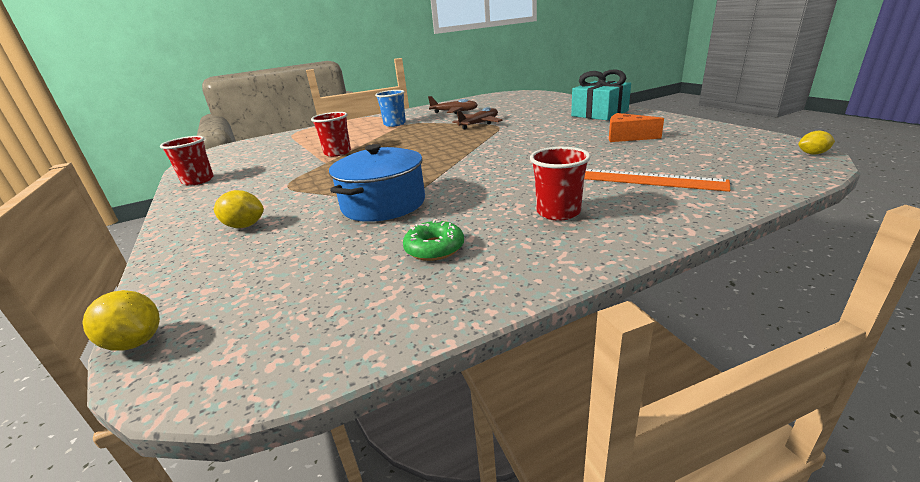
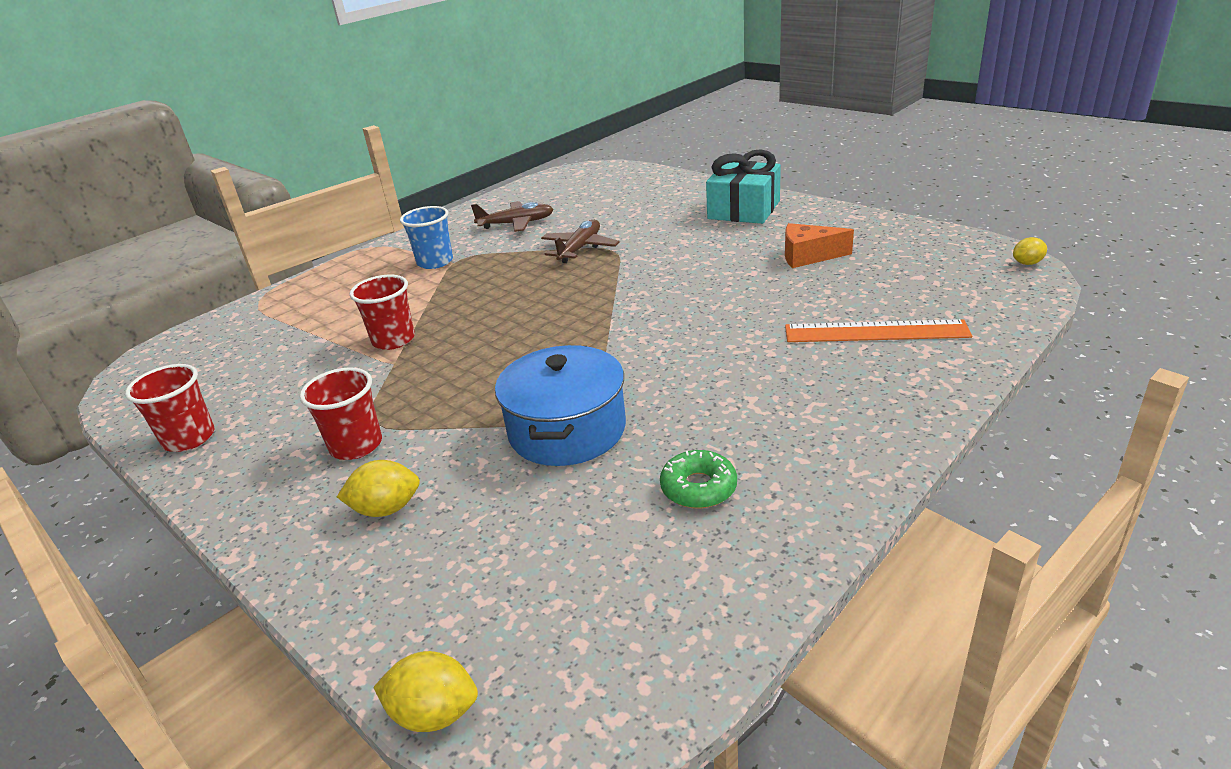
camera: 20 degrees left, 5 degrees up
red cup [530,147,591,221] -> red cup moved to [300,367,382,460]

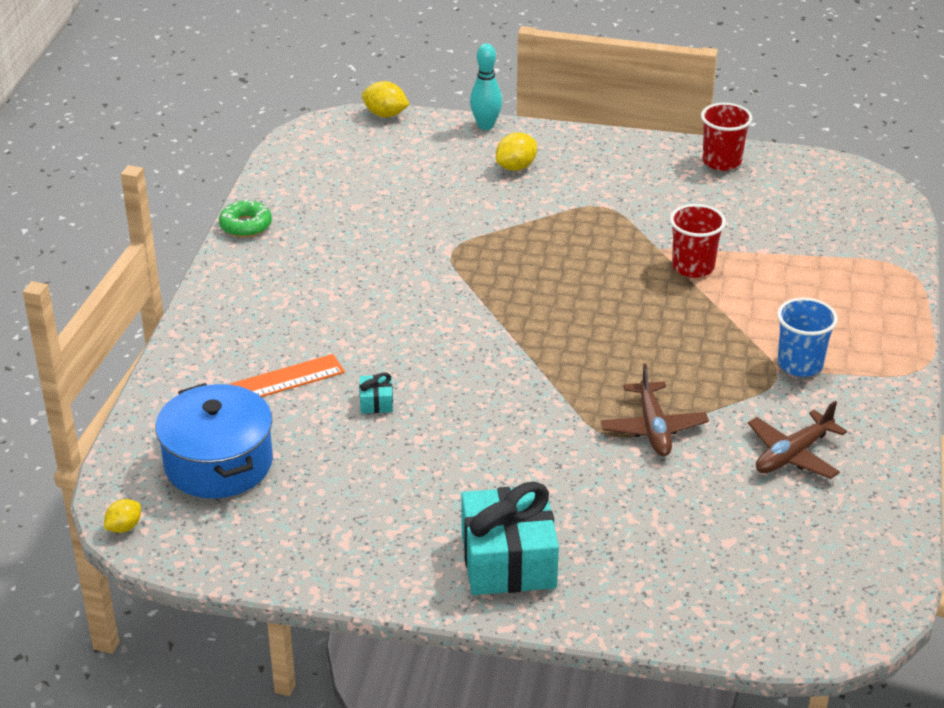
camera: 145 degrees right, 5 degrees up
red cup [300,367,382,460] -> none
yellow lemon [373,651,478,732] -> yellow lemon turned 45 degrees clockwise [362,81,410,117]
blue pot [495,345,626,466] -> blue pot moved to [155,383,273,498]
green donut [660,450,737,509] -> green donut moved to [219,199,272,237]
orange cheese [785,223,854,268] -> none
none -> turquoise gift [359,372,393,413]
none -> turquoise bowling pin [470,43,502,130]

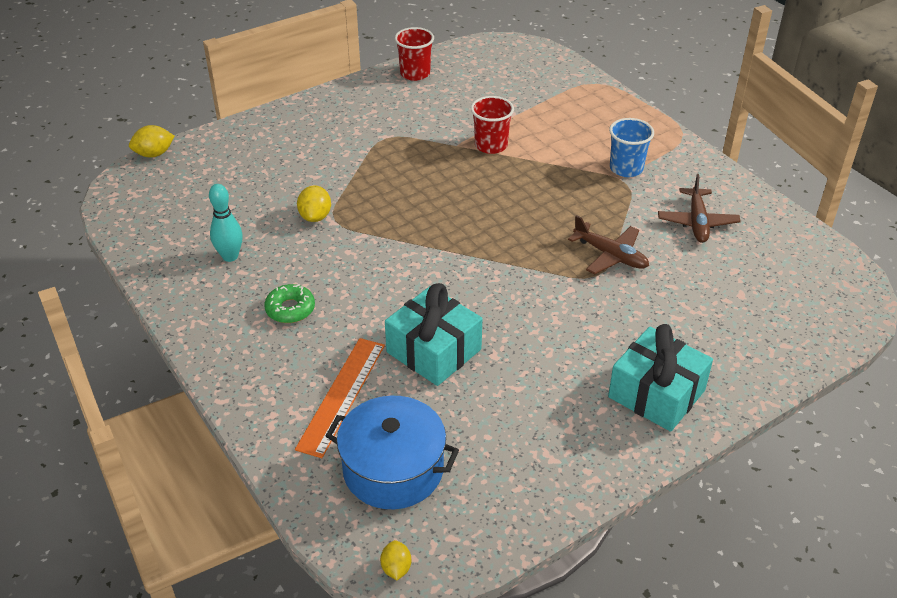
camera: 45 degrees left, 5 degrees up
green donut [219,199,272,237] -> green donut moved to [264,284,315,323]
turquoise gift [359,372,393,413] -> turquoise gift [385,283,482,386], size x2.41
turquoise bowling pin [470,43,502,130] -> turquoise bowling pin moved to [209,184,243,262]
yellow lemon [496,132,537,171] -> yellow lemon moved to [297,185,331,222]

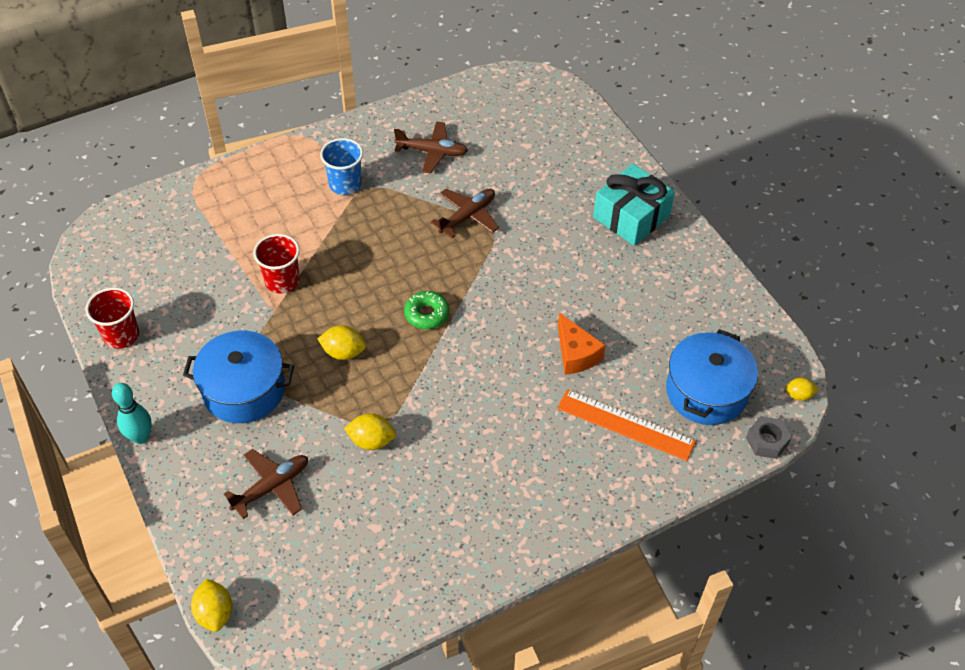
camera: 85 degrees left, 10 degrees up
turquoise bowling pin [209,184,243,262] -> turquoise bowling pin moved to [112,383,152,444]
green donut [264,284,315,323] -> green donut moved to [404,291,449,329]
turquoise gift [385,283,482,386] -> orange cheese [558,313,606,375]
none -> blue pot [183,331,294,423]
none -> brown plane [224,449,308,519]
none -> yellow lemon [317,325,366,360]
none -> grey nut [746,416,792,459]

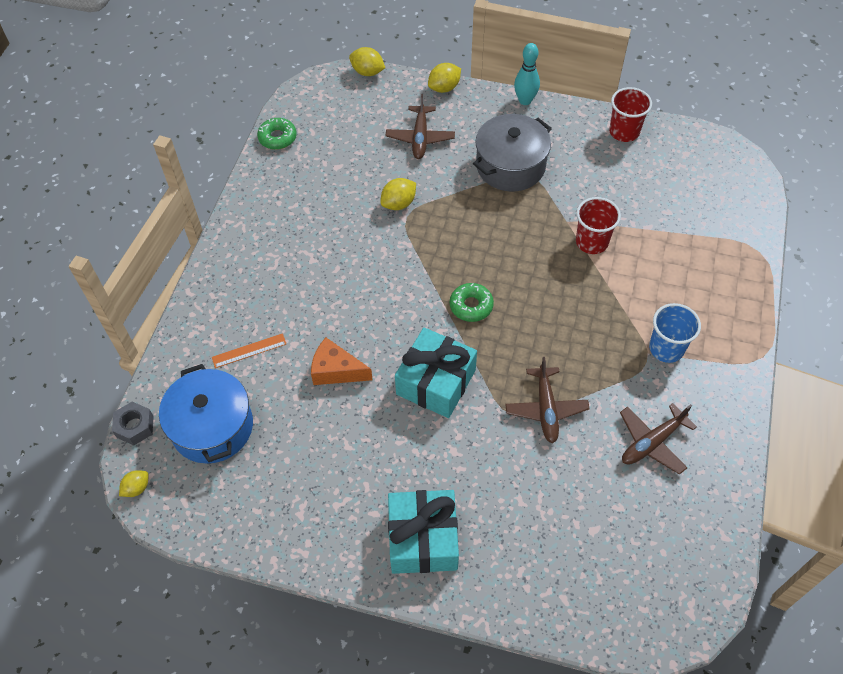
camera: 135 degrees right, 5 degrees up
blue pot [183,331,294,423] -> grey pot [473,114,552,192]
yellow lemon [317,325,366,360] -> yellow lemon moved to [428,63,461,93]
orange ruler [557,389,696,461] -> orange ruler [212,333,286,368], size x0.57
none -> green donut [257,118,297,150]
none -> turquoise gift [395,327,477,418]

